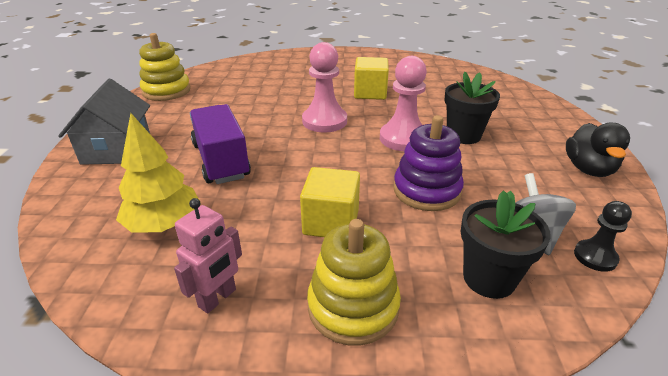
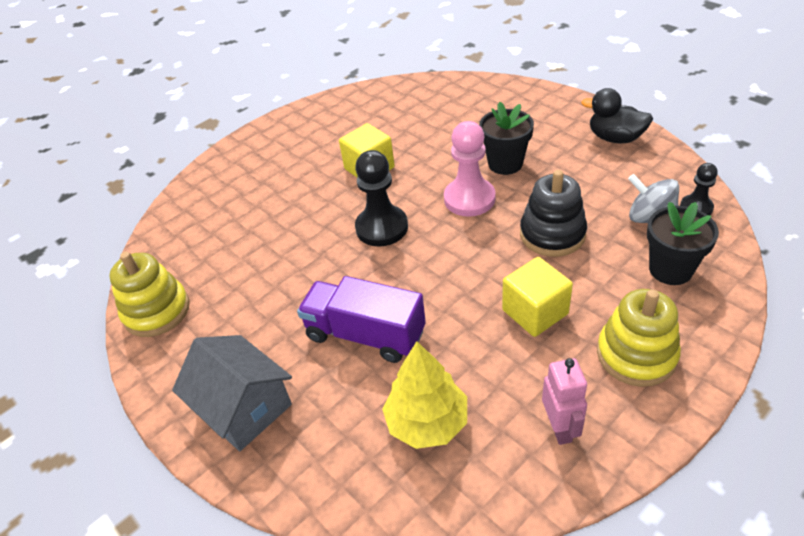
camera: 40 degrees left, 10 degrees up
pink pawn [302,42,347,133] -> black pawn [355,150,408,247]
purple stacking toy [394,115,464,211] -> black stacking toy [520,170,587,257]
black duck [566,123,630,177] -> black duck turned 150 degrees clockwise [581,88,653,143]

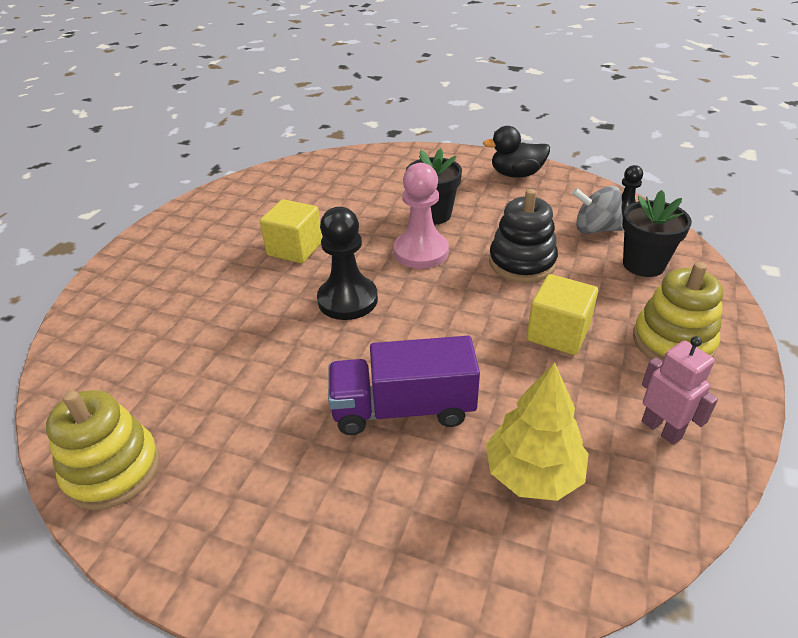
camera: 30 degrees left, 5 degrees down
grey house [172,335,292,451] -> none

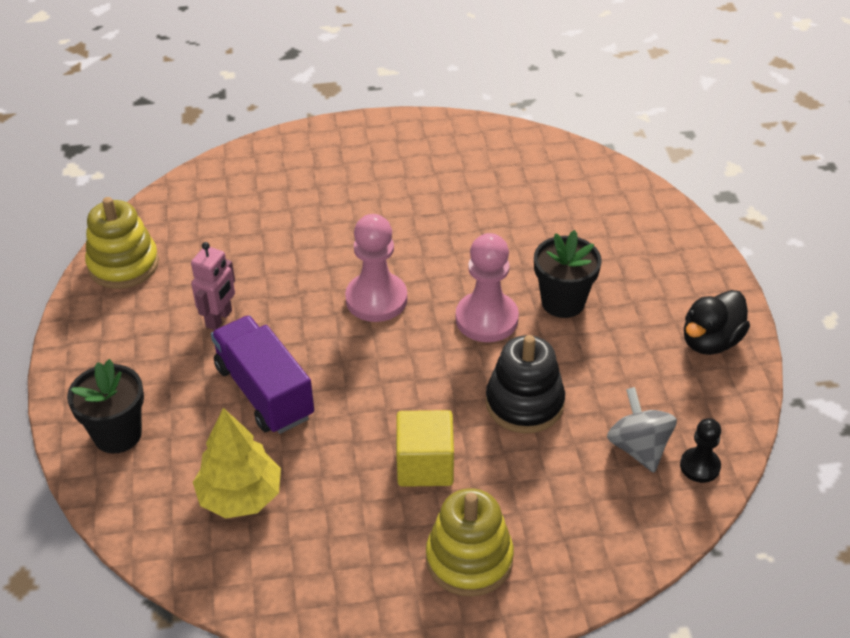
camera: 60 degrees right, 5 degrees up
yellow cube [260,199,322,263] -> none
black pawn [317,207,378,320] -> pink pawn [345,214,407,322]
black duck [483,126,550,178] -> black duck turned 105 degrees counterclockwise [684,290,750,355]
black flower pot [622,190,692,277] -> black flower pot moved to [67,359,144,454]
pink robot [642,336,718,445] -> pink robot moved to [191,242,235,330]

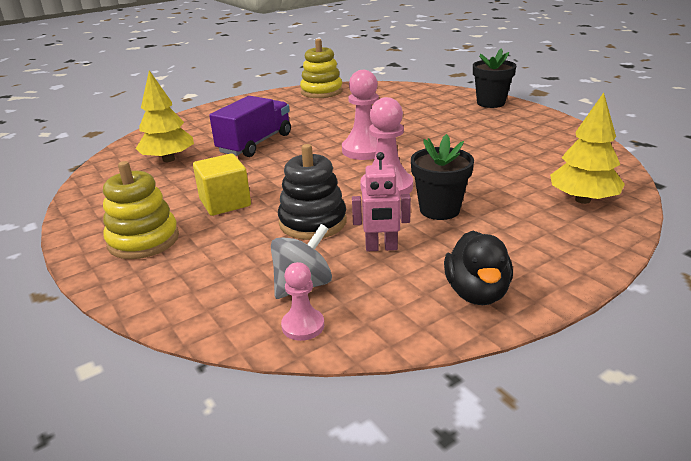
camera: 65 degrees right, 15 degrees down
black flower pot [67,359,144,454] -> black flower pot moved to [473,48,516,108]
pink robot [191,242,235,330] -> pink robot moved to [352,152,411,252]
black pawn [680,418,721,483] -> pink pawn [281,262,324,341]
black duck [684,290,750,355] -> black duck turned 105 degrees counterclockwise [444,231,513,305]
none -> yellow tree [550,92,625,204]

